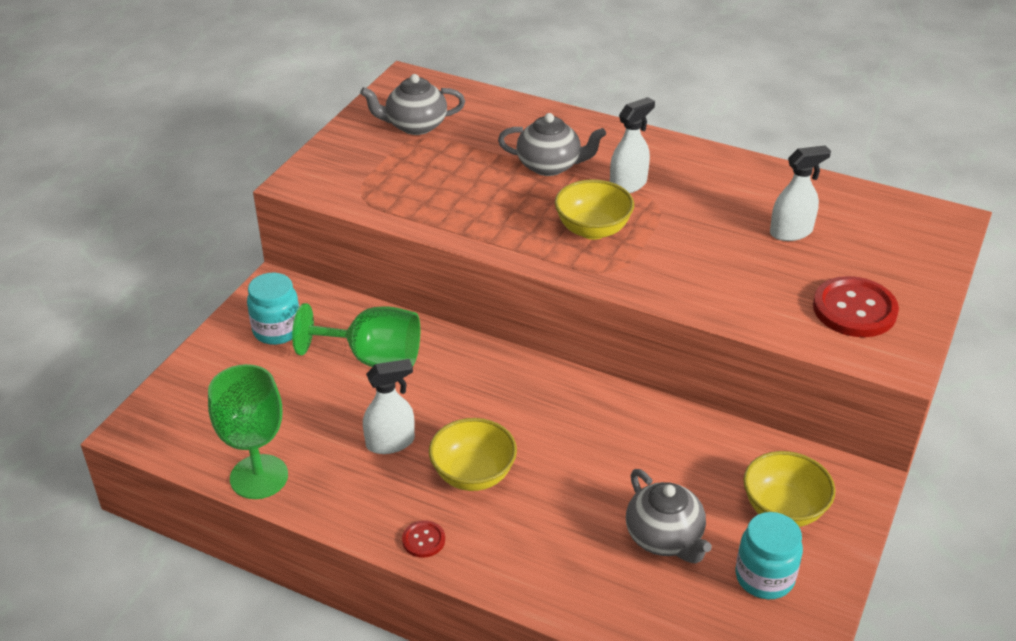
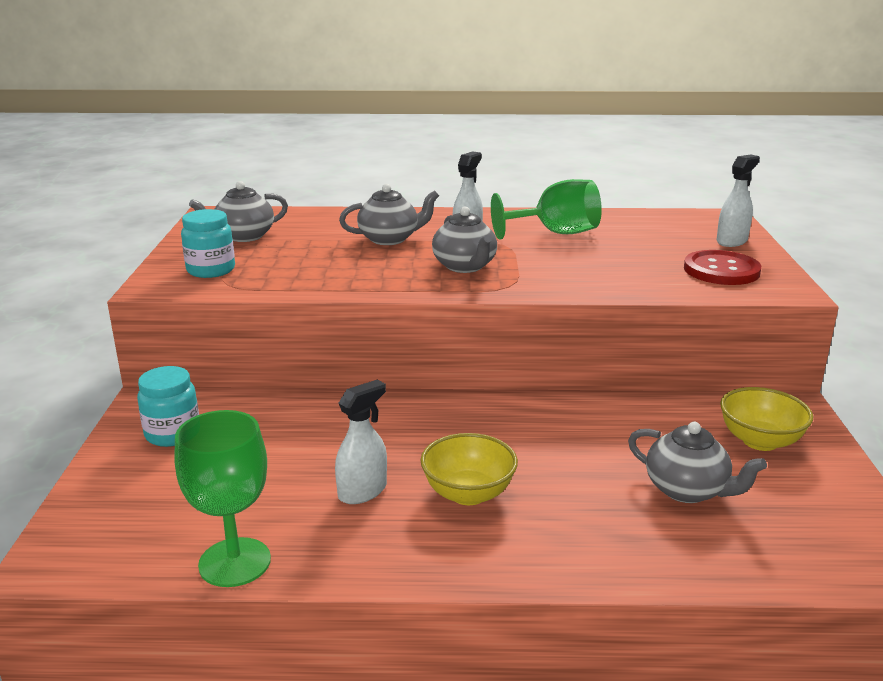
camera: 25 degrees left, 15 degrees down
green goblet [292,303,420,367] -> green goblet moved to [491,179,602,240]
red button [402,520,445,558] -> none
yellow bowl [555,179,634,240] -> grey teapot [432,207,497,273]
turquoise jar [736,512,803,599] -> turquoise jar moved to [181,209,235,278]
white spray bottle [770,145,831,241] -> white spray bottle moved to [716,154,760,247]

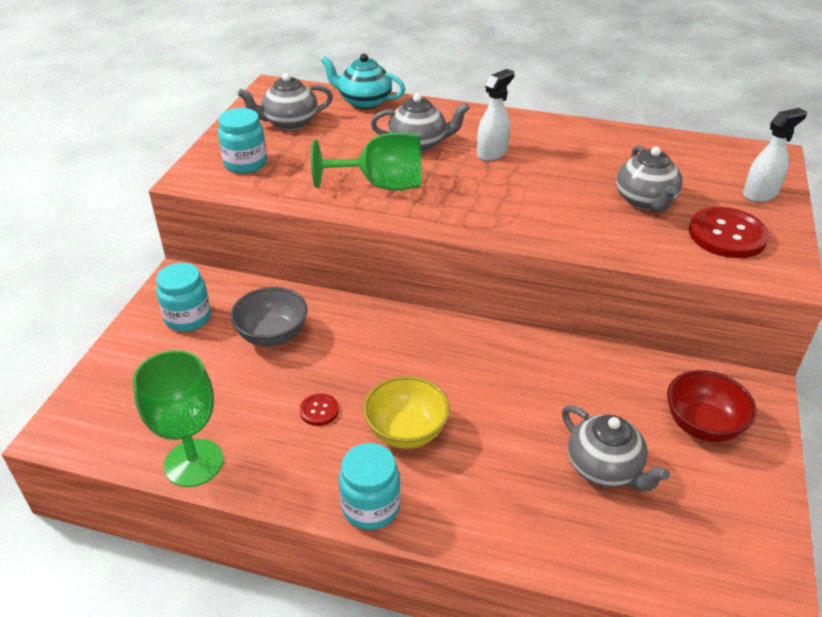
camera: 15 degrees right, 15 degrees up
white spray bottle [335,380,387,504] -> red button [300,394,339,426]
grey teapot [432,207,497,273] -> grey teapot moved to [616,145,683,211]
green goblet [491,179,602,240] -> green goblet moved to [311,132,421,191]
yellow bowl [720,387,813,451] -> red bowl [667,370,757,442]
none -> grey bowl [230,287,308,347]
none -> turquoise teapot [321,54,405,109]
none -> turquoise jar [339,443,401,530]

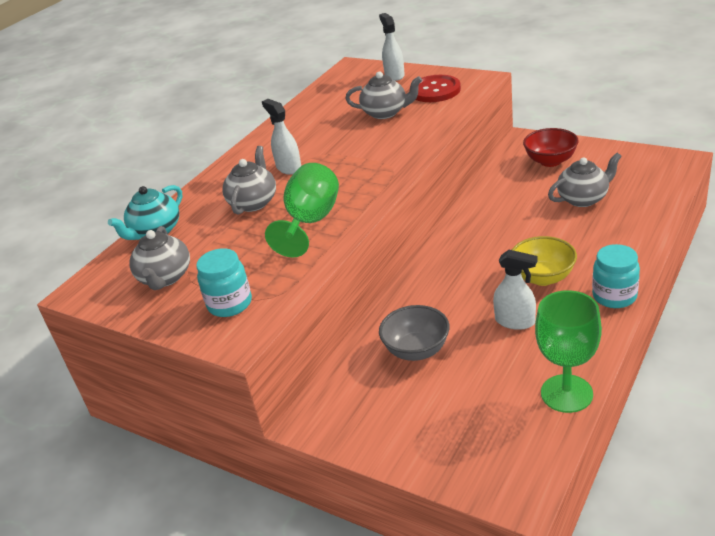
camera: 70 degrees left, 5 degrees down
turquoise jar [156,263,211,332] -> none
red button [300,394,339,426] -> white spray bottle [493,250,537,330]

